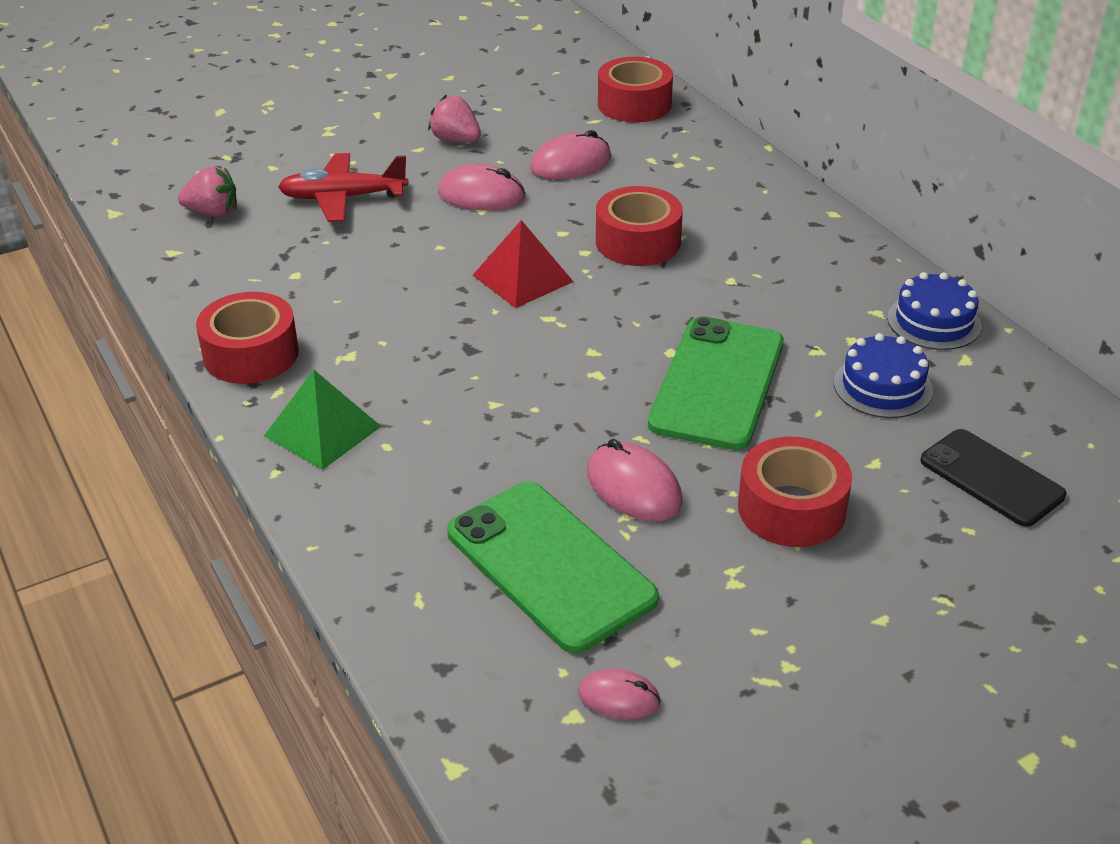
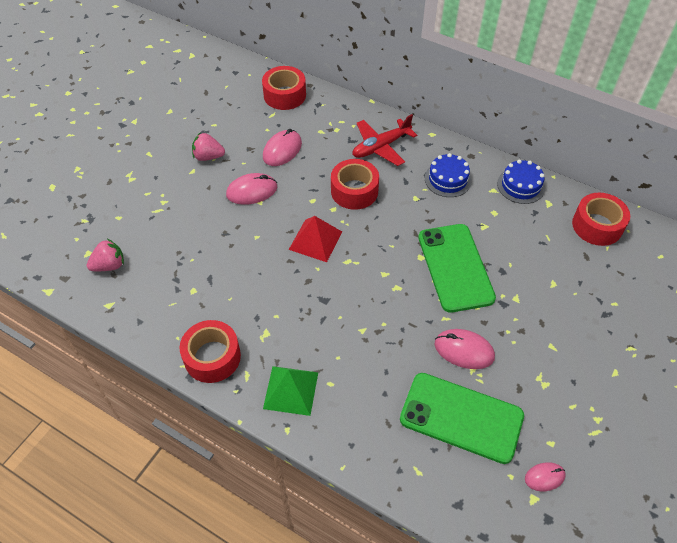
camera: 30 degrees left, 15 degrees up
red plane [278,153,409,222] -> red plane moved to [352,114,417,166]
red tape [738,437,852,547] -> red tape moved to [572,192,630,246]
blue cake [834,333,933,418] -> blue cake moved to [425,153,472,197]
black phone [920,429,1066,527] -> none

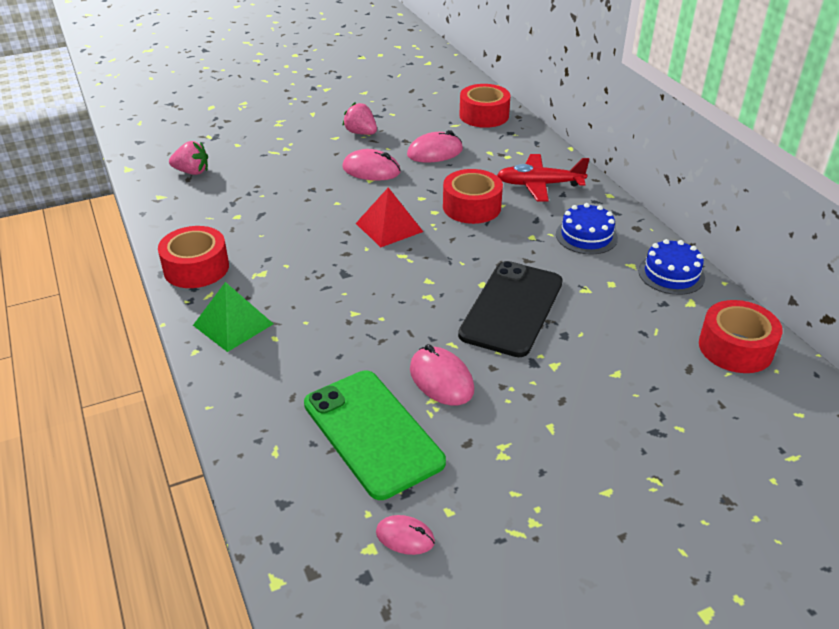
camera: 35 degrees right, 15 degrees down
green phone [418,224,496,313] -> black phone [458,261,563,357]

